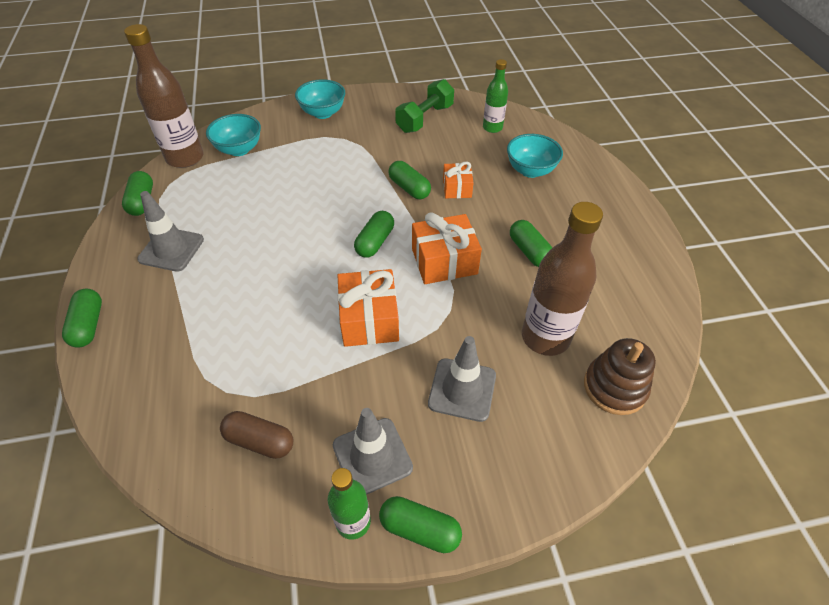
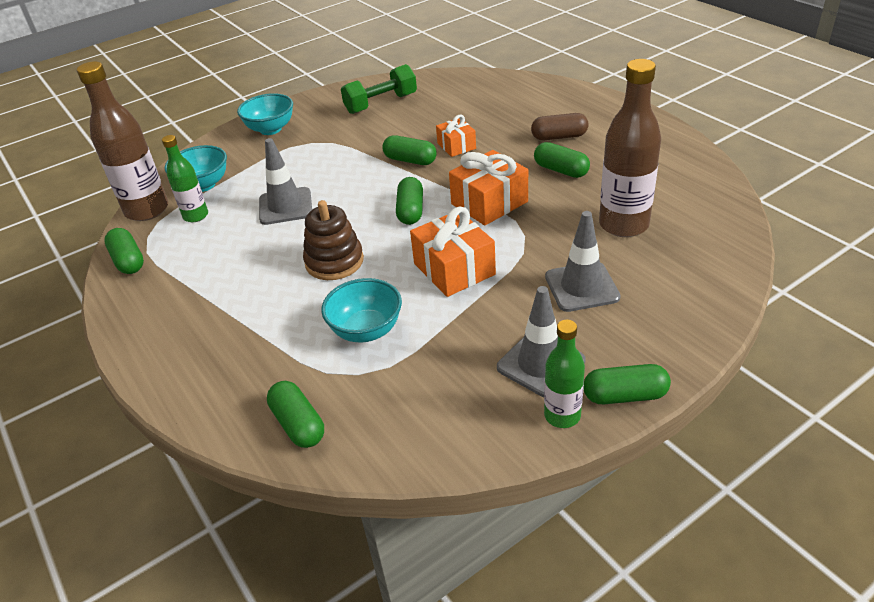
camera: 20 degrees left, 10 degrees down
green capsule [62,289,102,348] -> green capsule moved to [267,381,324,448]
grey traffic cone [137,191,204,272] -> grey traffic cone moved to [259,138,312,225]
brown capsule [220,411,293,459] -> brown capsule moved to [531,113,588,140]
green dumbbell [395,79,454,133] -> green dumbbell turned 45 degrees clockwise [341,64,417,114]
green bottle [483,59,508,133] -> green bottle moved to [162,135,208,222]
turquoise bowl [507,134,563,178] -> turquoise bowl moved to [321,278,402,342]
brown stacking toy [584,338,656,415] -> brown stacking toy moved to [303,200,364,280]

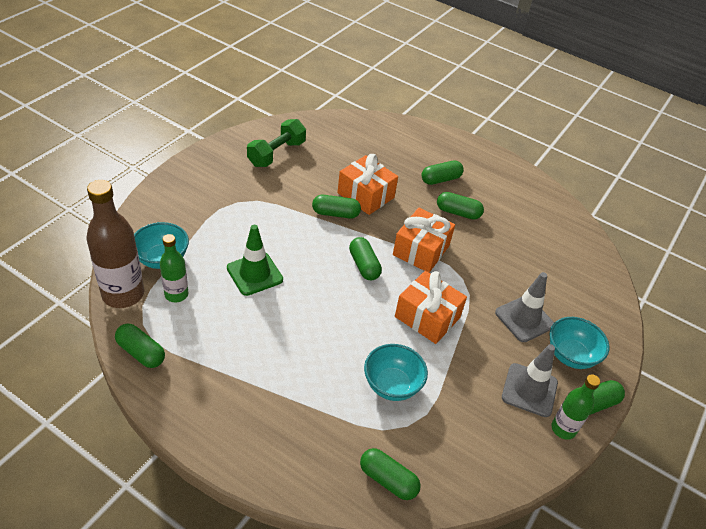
camera: 30 degrees left, 5 degrees up
turquoise bowl [237,93,293,135] -> turquoise bowl moved to [550,317,609,369]
grey traffic cone [259,138,312,225] -> green traffic cone [227,225,283,296]
brown stacking toy [303,200,364,280] -> none
orange gift [436,115,476,157] -> orange gift [337,154,398,215], size x1.67
brown capsule [531,113,588,140] -> green capsule [422,160,464,185]
brown bottle [599,59,661,237] -> none

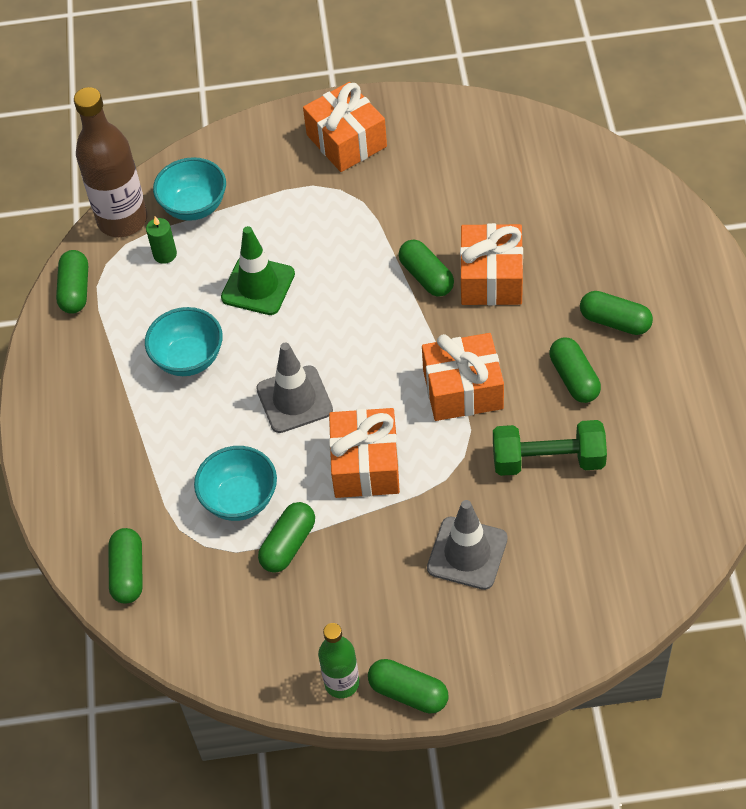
camera: 60 degrees right, 10 degrees up
green bottle [160,234,188,302] -> green candle [146,216,177,264]
green dumbbell [247,119,306,167] -> green dumbbell moved to [493,420,607,476]
green capsule [349,237,382,280] -> green capsule moved to [258,502,315,573]
grey traffic cone [502,344,558,417] -> grey traffic cone moved to [256,343,333,433]
turquoise bowl [550,317,609,369] -> turquoise bowl moved to [145,307,223,376]
none -> orange gift [303,82,387,172]

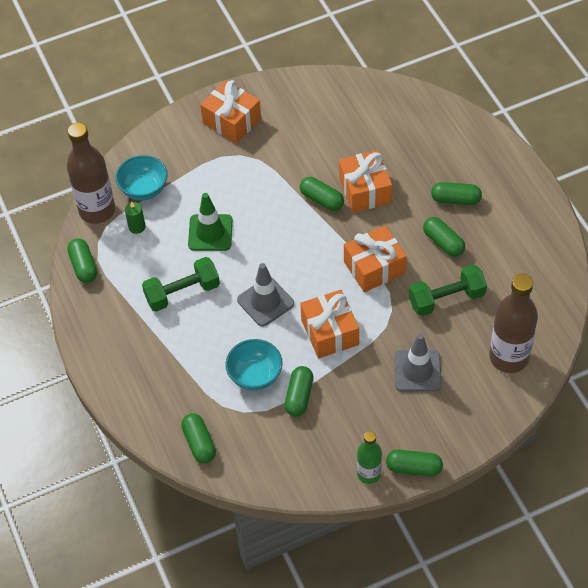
camera: 20 degrees left, 0 degrees up
turquoise bowl [145,307,223,376] -> green dumbbell [142,257,220,312]
none -> brown bottle [489,274,538,373]

